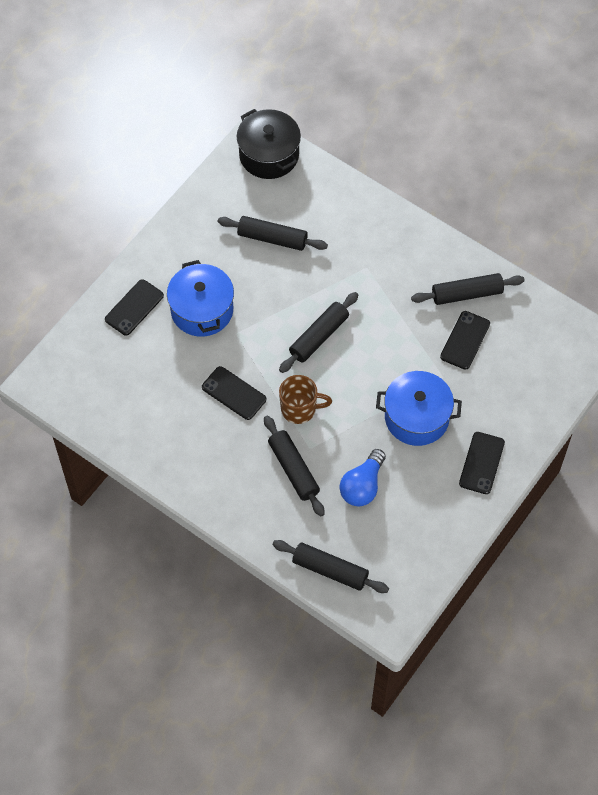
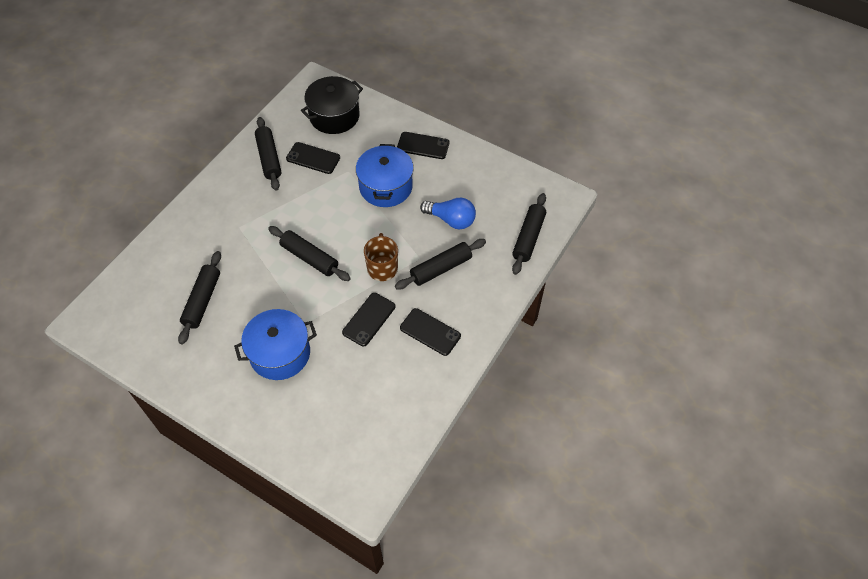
camera: 95 degrees left, 5 degrees down
black phone [105,279,164,336] -> black phone moved to [400,308,461,356]
black pot [237,109,301,179] -> black pot moved to [301,76,363,134]

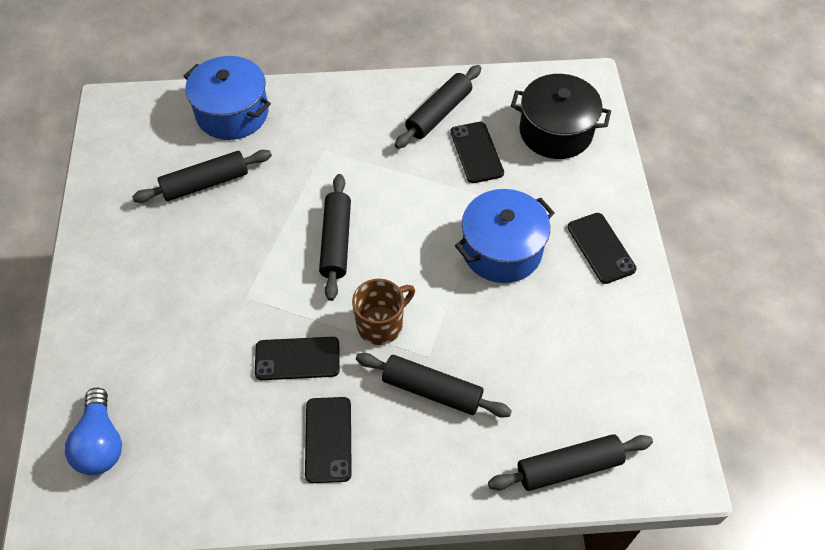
camera: 55 degrees right, 0 degrees up
blue pot [234,309,317,380] -> blue pot moved to [184,56,271,140]
blue light bulb [420,198,476,230] -> blue light bulb moved to [65,388,122,475]

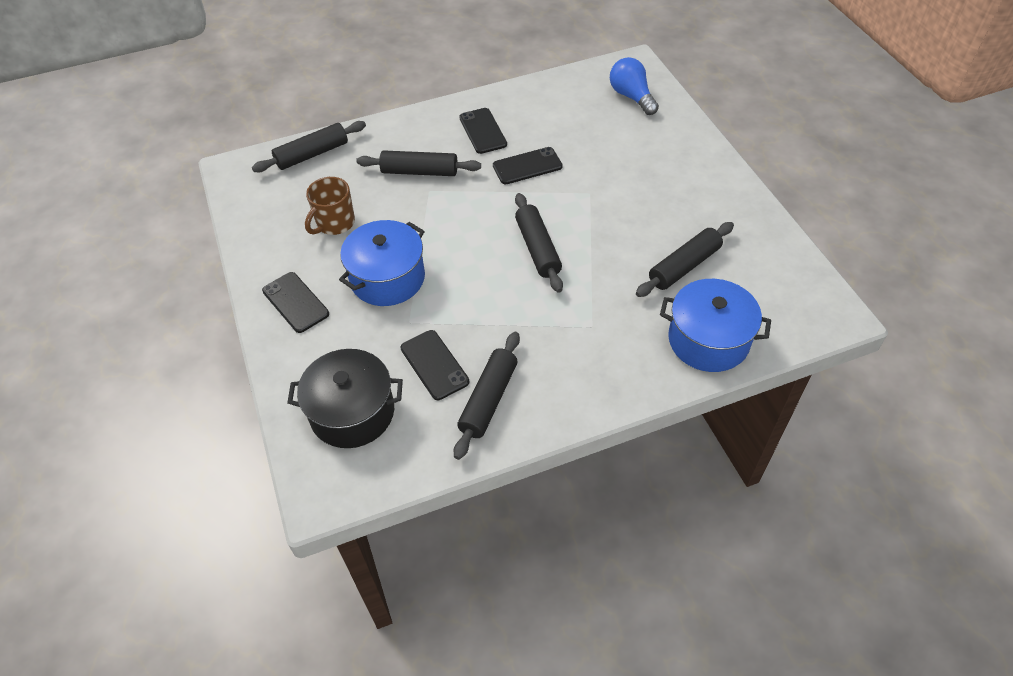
camera: 165 degrees right, 5 degrees down
brown mug [352,279,415,345] -> brown mug moved to [305,177,355,235]

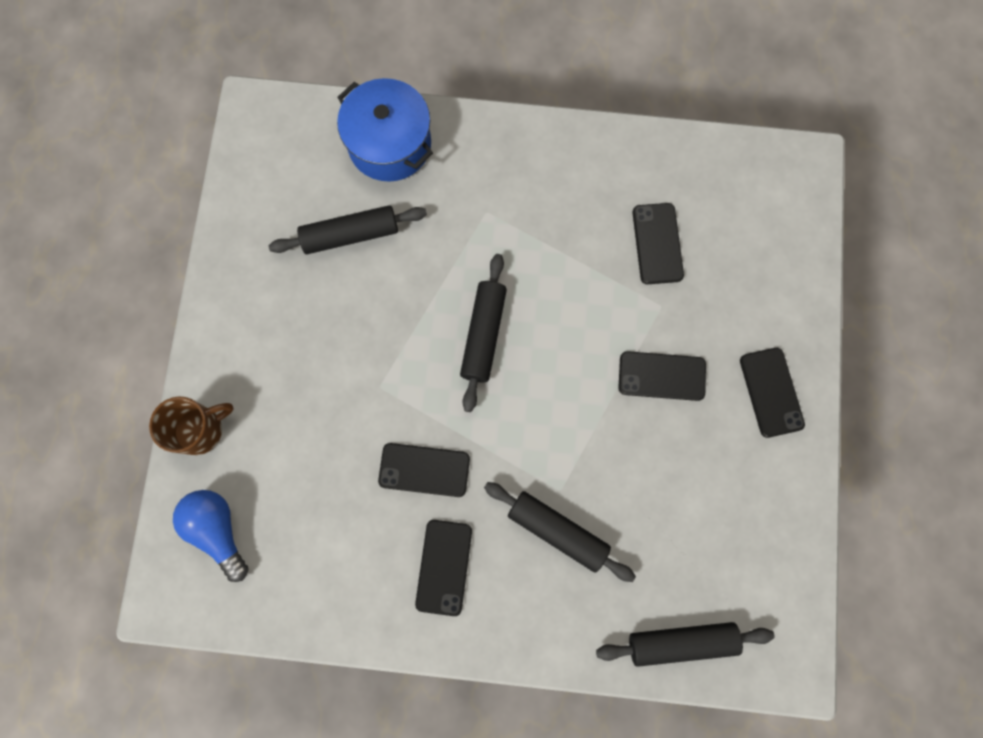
camera: 155 degrees left, 25 degrees up
black pot [287,349,403,448] -> none
brown mug [305,177,355,235] -> brown mug moved to [149,397,234,455]
blue pot [339,220,425,306] -> black phone [618,351,706,401]
black rolling pin [454,332,520,460] -> none
blue light bulb [610,57,659,115] -> blue light bulb turned 150 degrees clockwise [173,490,248,582]

